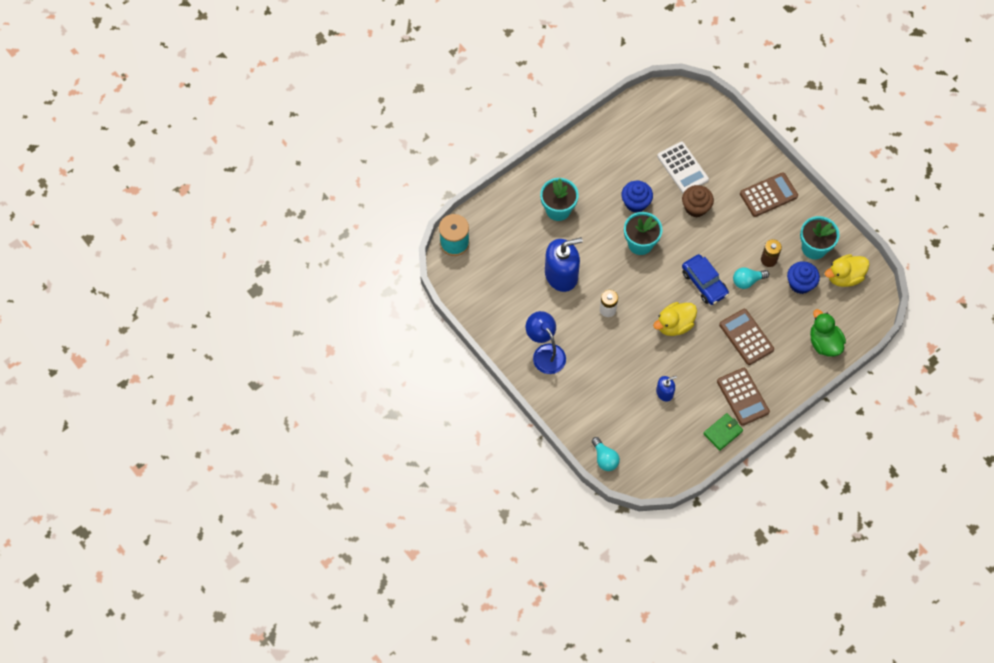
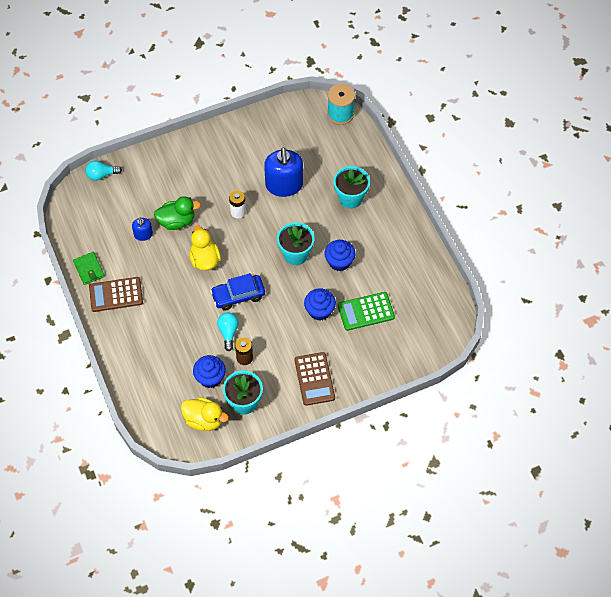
camera: 105 degrees right, 5 degrees down
blue lamp [526,311,566,374] -> none
white calculator [657,142,709,193] -> green calculator [338,292,395,331]
brown cupcake [682,185,714,217] -> blue cupcake [304,288,336,321]
brown calculator [719,309,774,365] -> none
green duck [810,309,846,357] -> green duck moved to [154,196,201,230]
yellow duck [825,254,869,287] -> yellow duck turned 120 degrees clockwise [181,397,229,431]

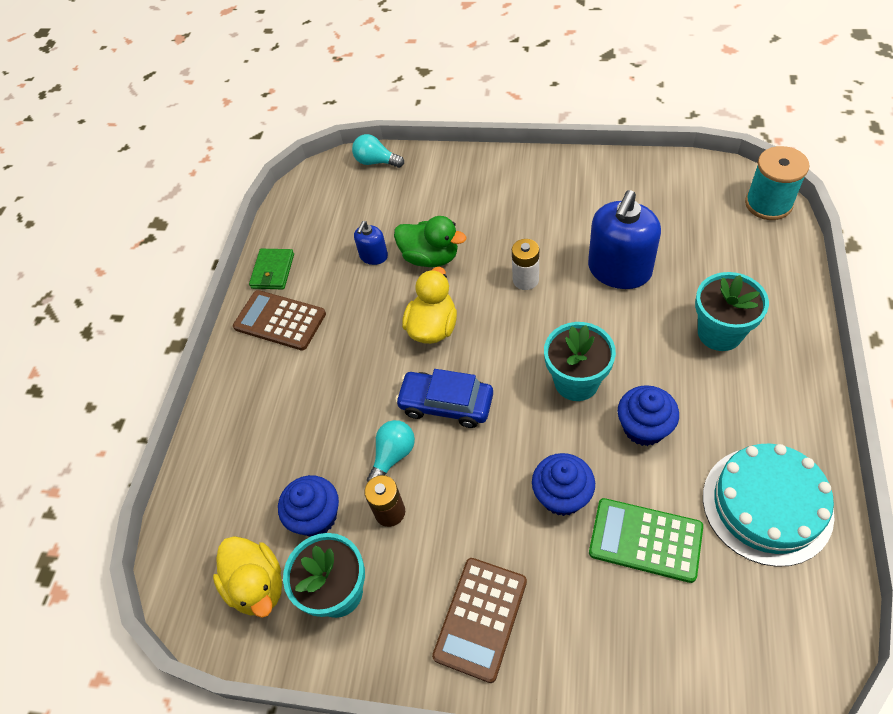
camera: 40 degrees right, 5 degrees down
none -> turquoise cake [703,444,834,567]

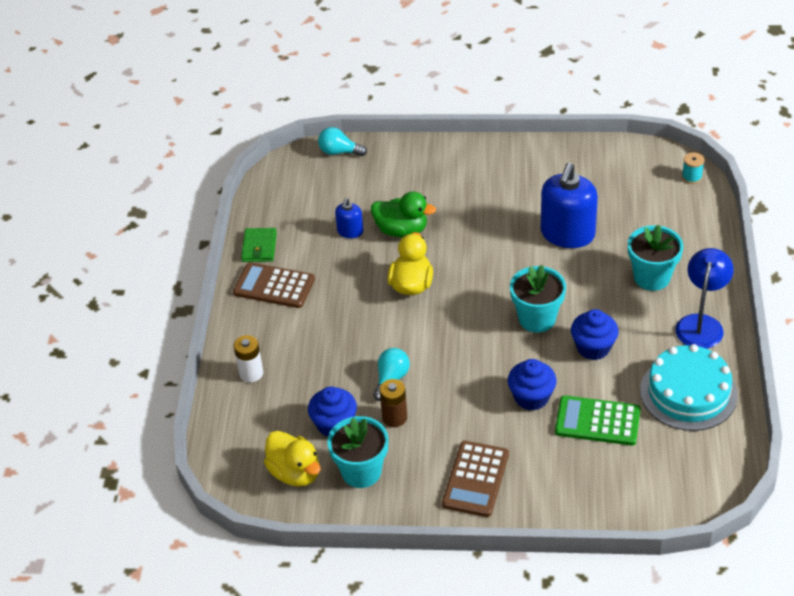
camera: 10 degrees left, 10 degrees down
blue car [395,369,493,428] -> none
white battery [512,239,539,290] -> white battery moved to [234,335,263,382]
turquoise spool [745,146,810,220] -> turquoise spool [682,152,704,184], size x0.51
none -> blue lamp [675,248,734,349]

